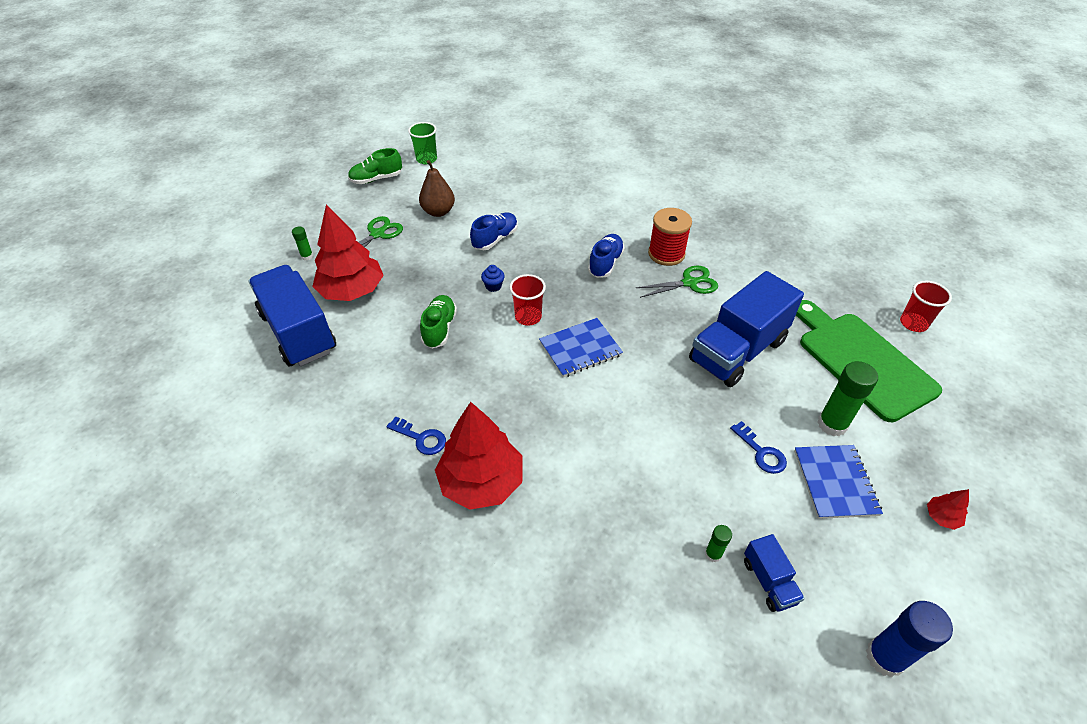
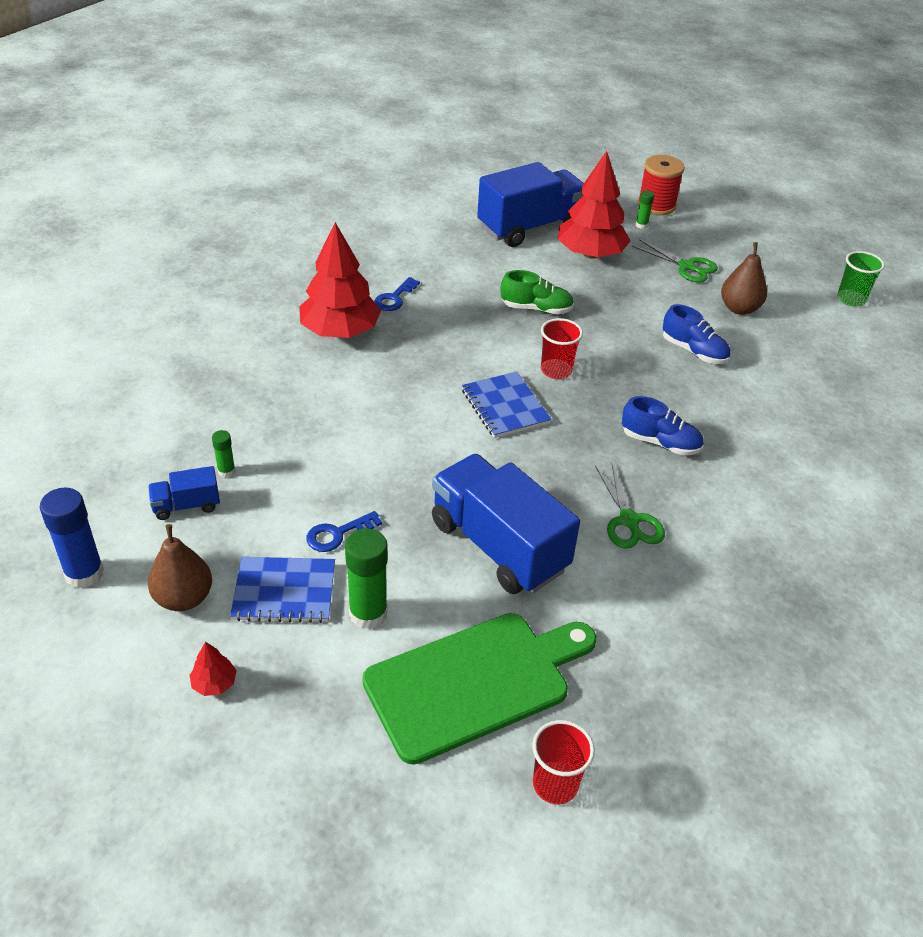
camera: 90 degrees right, 5 degrees down
green shoe [348,148,402,184] -> none
blue cupcake [481,265,505,292] -> none
red spool [648,208,692,266] -> red spool moved to [638,155,685,215]
none -> brown pear [148,524,212,611]

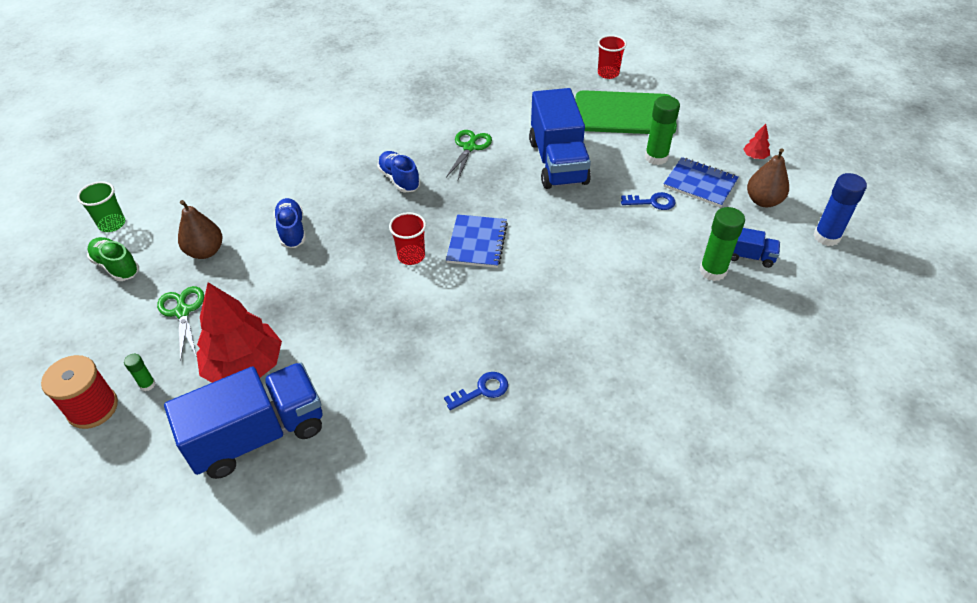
camera: 145 degrees left, 5 degrees up
green glue stick [212,430,235,477] -> green glue stick [700,207,745,281], size x1.97
red tree [299,222,381,338] -> none
blue truck [477,162,584,247] -> blue truck turned 150 degrees clockwise [164,362,323,479]
green shoe [501,270,574,314] -> green shoe moved to [87,237,139,281]

